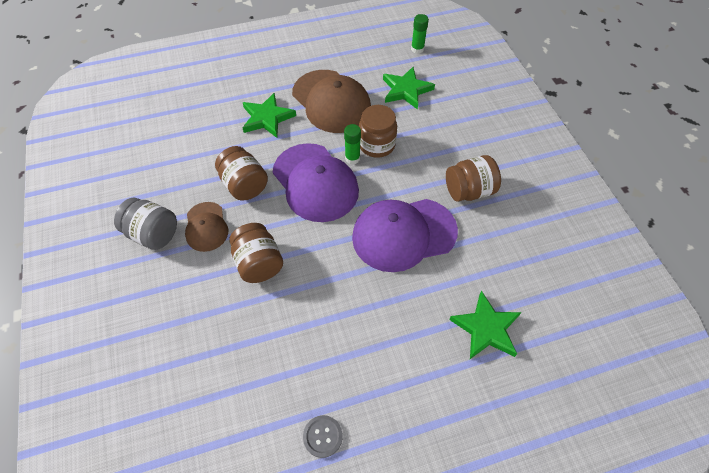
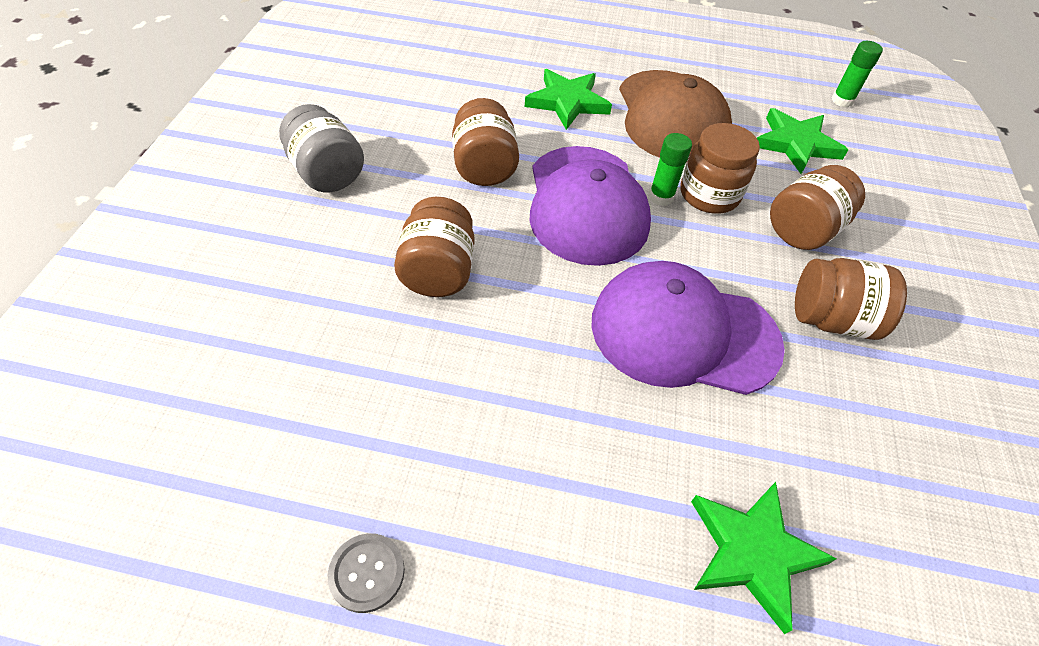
camera: 25 degrees right, 5 degrees down
brown cap [185,202,228,252] -> none
none -> brown jar [770,165,865,250]

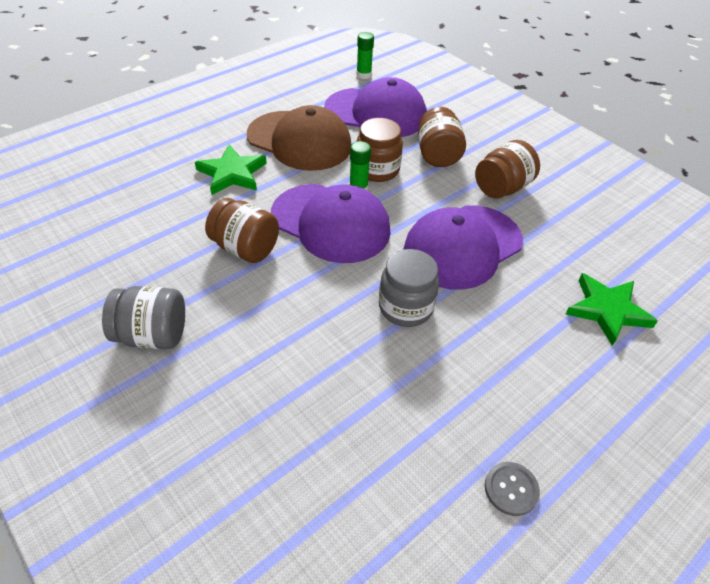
camera: 50 degrees left, 5 degrees down
brown jar [394,197,475,297] -> none
green star [757,108,848,174] -> purple cap [324,77,427,137]
none -> grey jar [379,249,439,327]

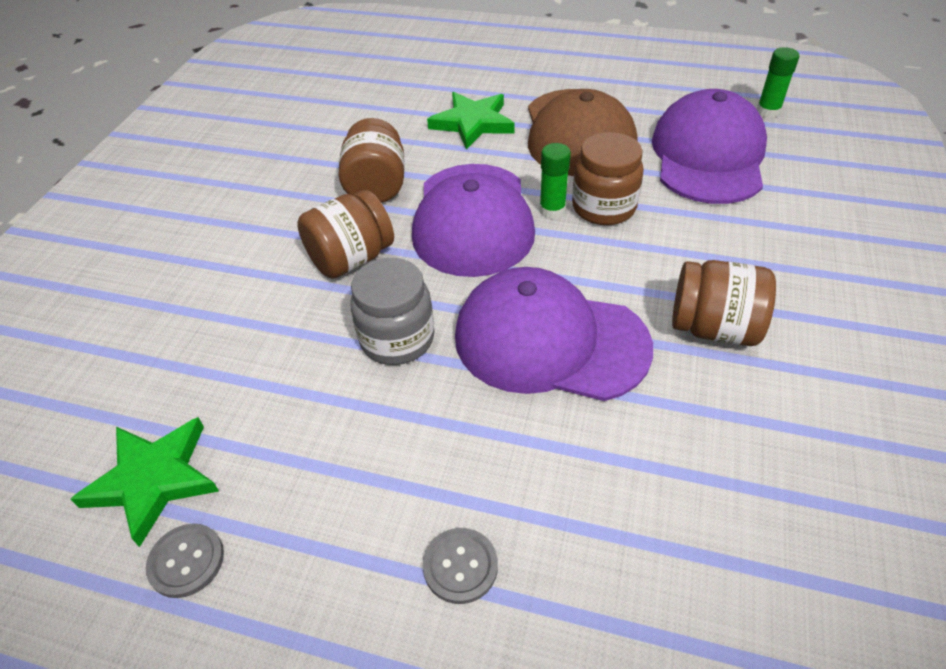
camera: 60 degrees right, 0 degrees up
grey jar [102,286,185,349] -> none
purple cap [324,77,427,137] -> purple cap turned 150 degrees counterclockwise [652,89,767,204]
brown jar [418,107,466,167] -> brown jar moved to [297,190,394,279]
green star [565,273,658,346] -> green star moved to [70,417,219,547]
none -> grey button [423,528,498,604]

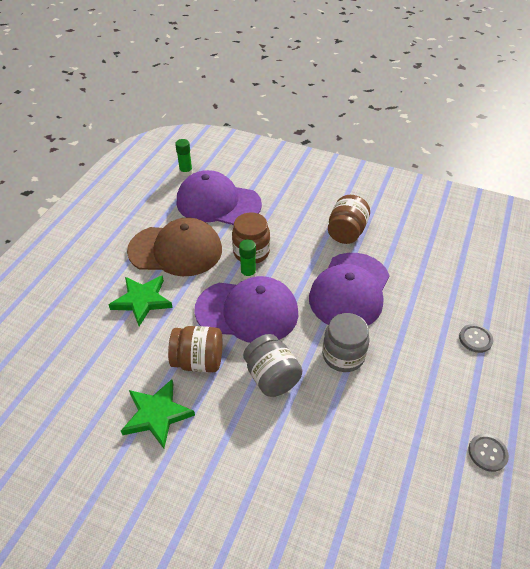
camera: 85 degrees left, 0 degrees up
green star [70,417,219,547] -> green star moved to [121,379,195,449]
brown jar [297,190,394,279] -> grey jar [243,334,303,397]

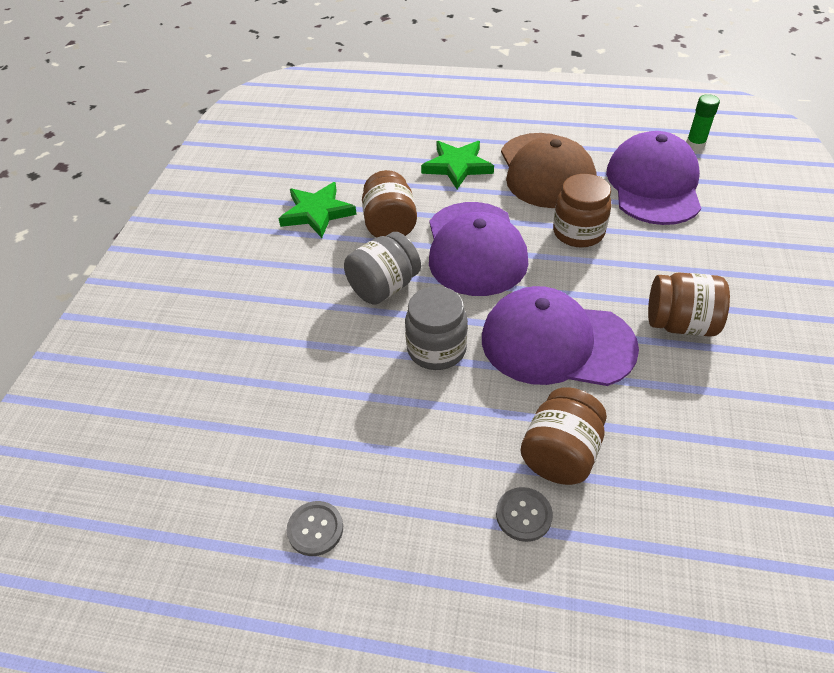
camera: 80 degrees right, 0 degrees up
green glue stick [239,239,256,279] -> none
none -> brown jar [521,387,607,485]

